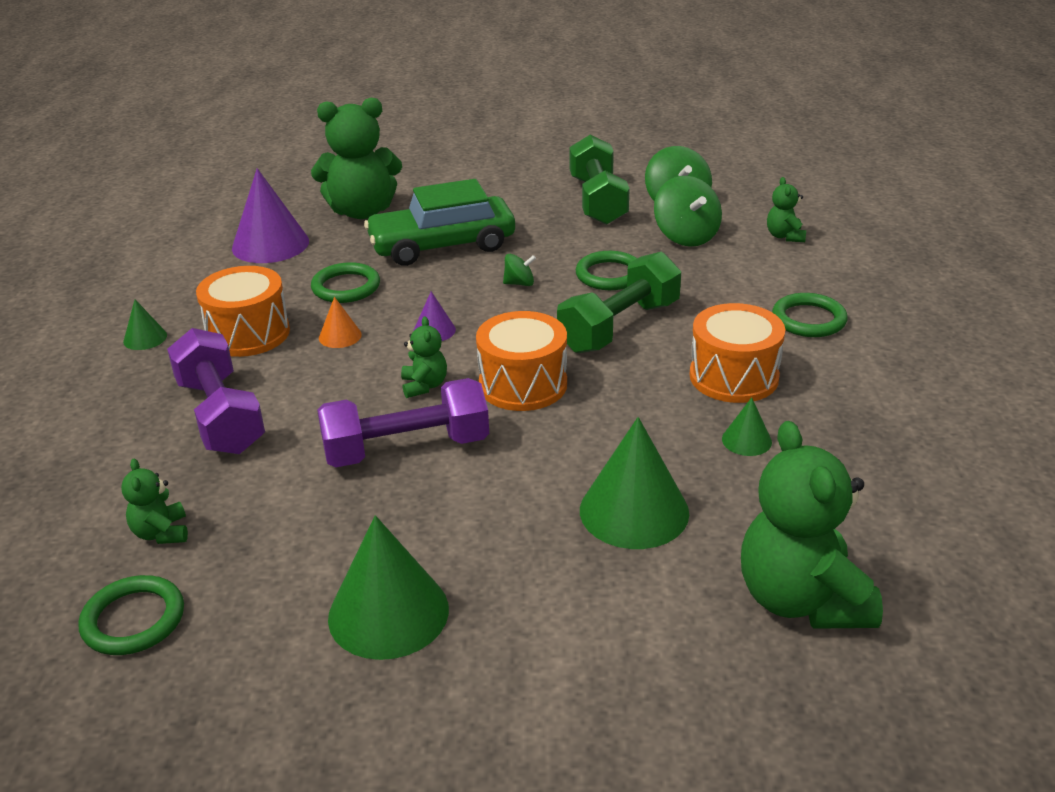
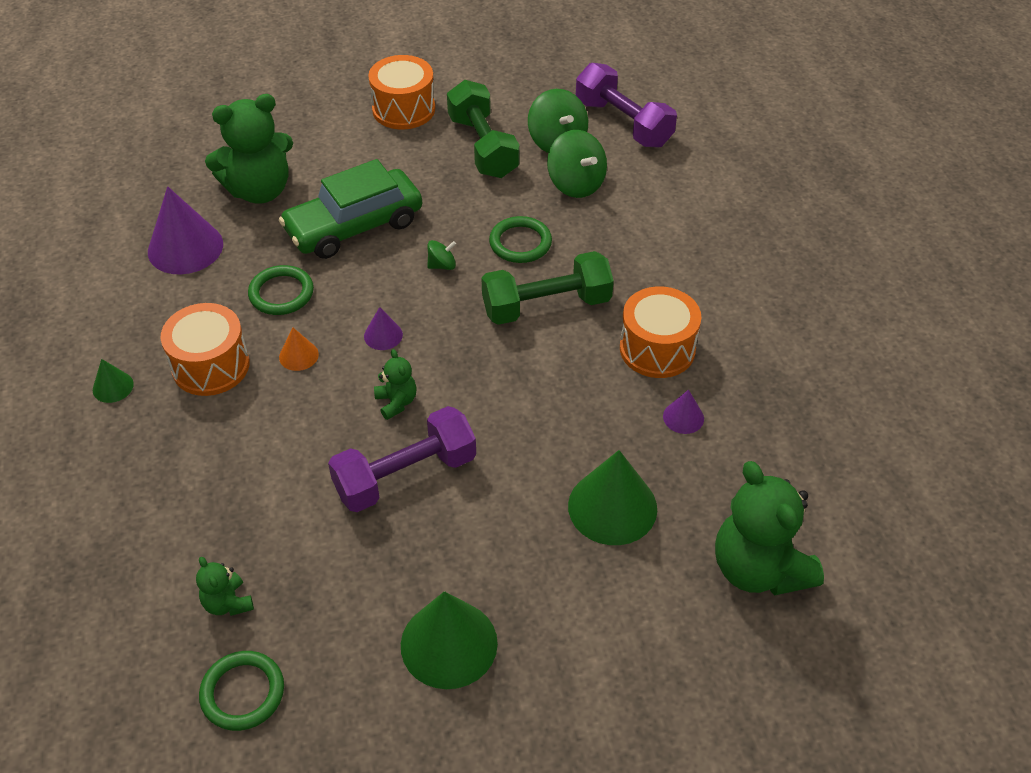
camera: 15 degrees left, 15 degrees up
purple dumbbell [167,328,265,454] -> purple dumbbell moved to [576,63,677,147]
orange drum [476,311,567,411] -> orange drum moved to [368,55,435,129]
green dumbbell [557,252,681,353] -> green dumbbell turned 45 degrees clockwise [481,251,614,325]
green cone [722,397,772,456] -> purple cone [663,389,704,434]
green teddy bear [767,177,806,242] -> none
green ring [772,293,848,337] -> none

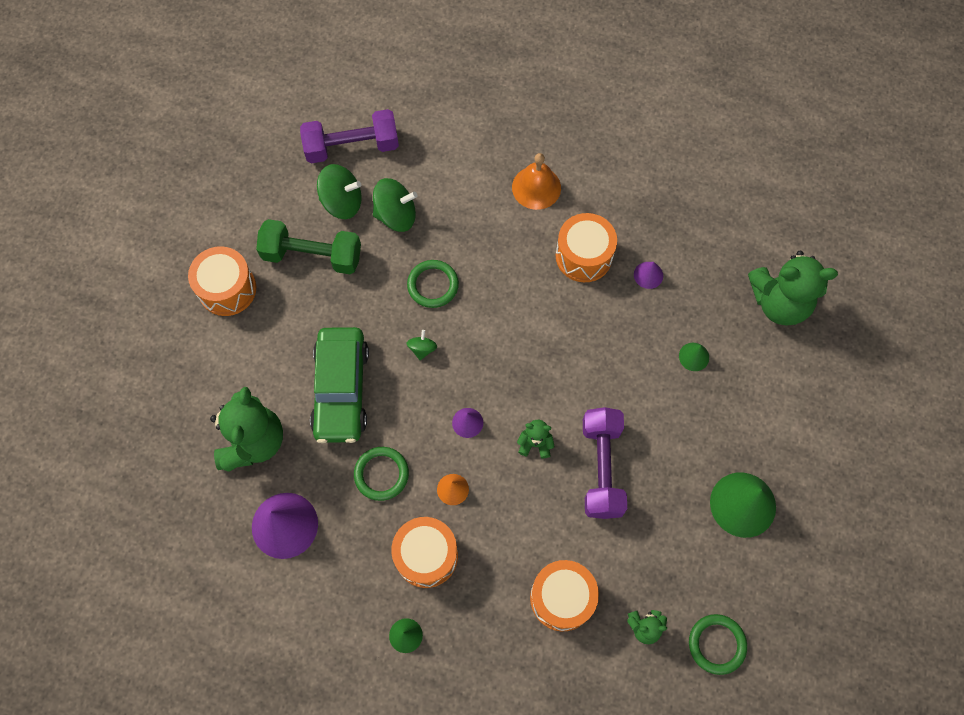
camera: 60 degrees left, 20 degrees up
green dumbbell [481,251,614,325] -> none
green cone [568,450,657,545] -> green cone [679,343,709,371], size x0.49
none -> orange bell [512,153,561,210]
none -> orange drum [530,560,599,631]

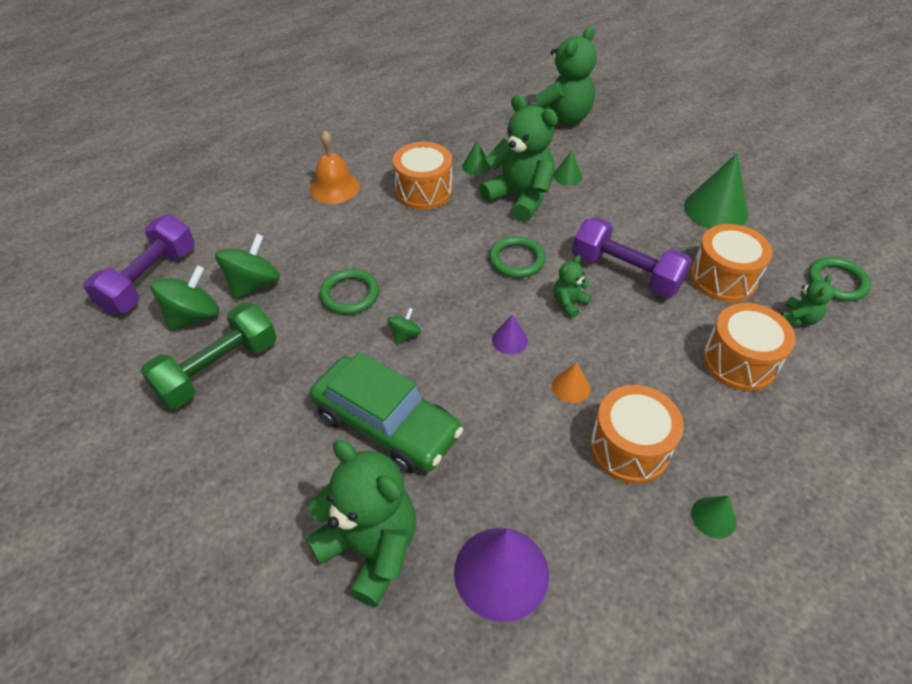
camera: 55 degrees left, 20 degrees down
orange drum [188,246,256,316] -> orange drum moved to [690,224,773,302]
green ring [354,447,409,501] -> green ring moved to [489,236,546,278]
green spinning top [406,330,437,360] -> green spinning top turned 75 degrees clockwise [387,308,421,344]
purple cone [634,262,663,289] -> green cone [462,141,491,176]
none -> green teddy bear [479,95,558,222]

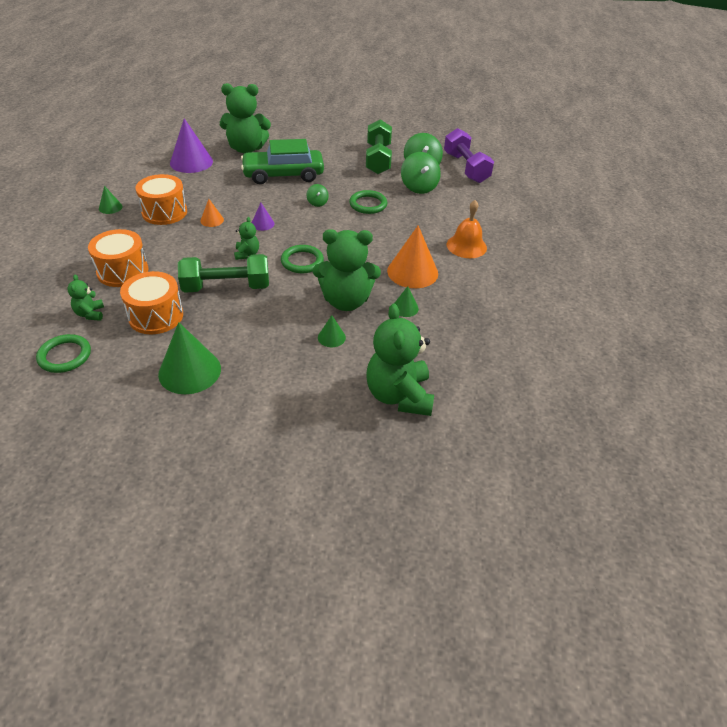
camera: 135 degrees right, 5 degrees down
orange drum [393,142,452,210] -> orange cone [387,225,438,288]
purple dumbbell [572,217,692,297] -> green dumbbell [178,254,269,293]

